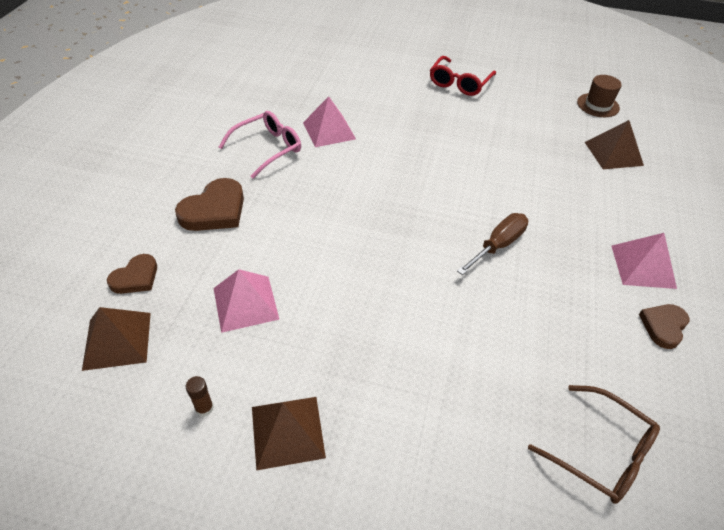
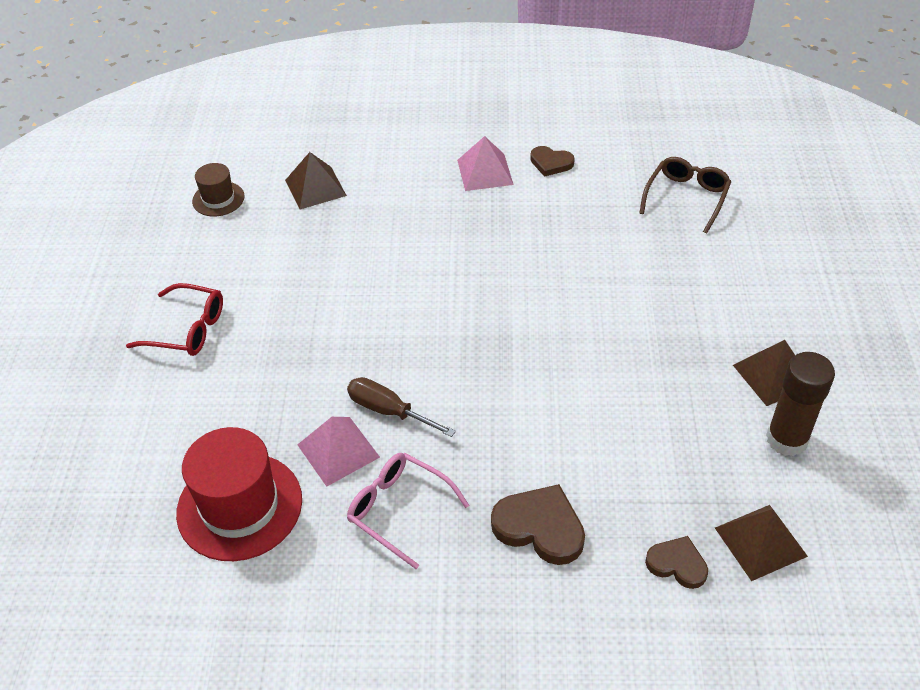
camera: 100 degrees left, 0 degrees up
brown glue stick [186,376,214,417] -> brown glue stick [766,352,835,456], size x2.45
pink pyramid [214,269,279,333] -> none
brown screwdriver [457,213,528,275] -> brown screwdriver moved to [347,377,456,437]
none -> red hat [176,427,302,561]

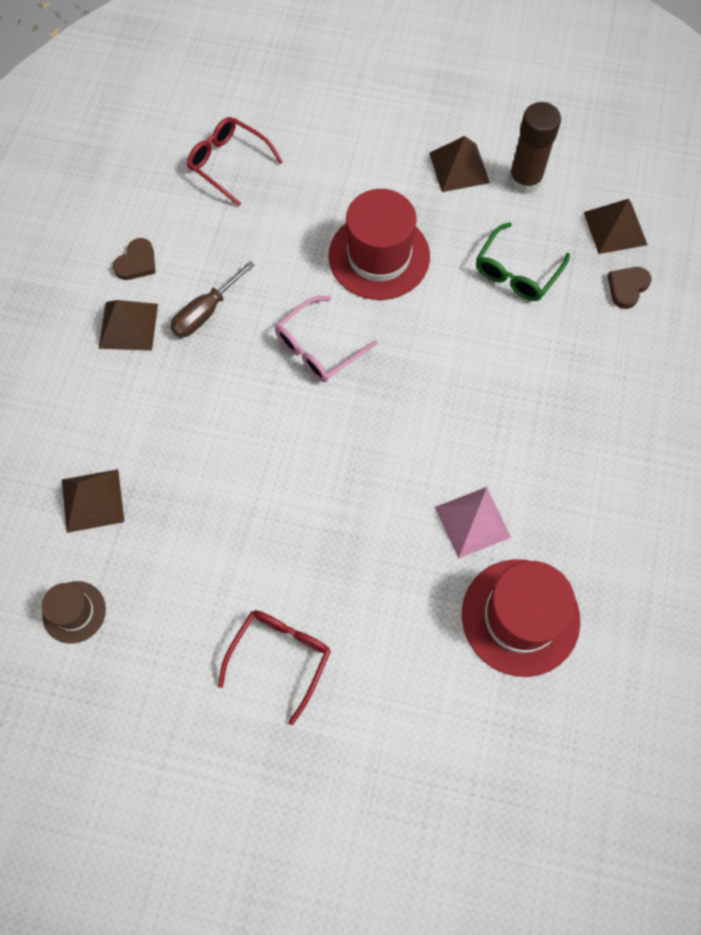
camera: 80 degrees left, 20 degrees up
brown screwdriver [347,377,456,437] -> brown screwdriver moved to [170,261,255,337]
pink glasses [347,453,470,569] -> pink glasses moved to [275,296,377,382]
pink pyramid [457,136,514,191] -> brown pyramid [99,300,158,351]
brown heart [491,484,585,565] -> none
brown glasses [639,157,731,233] -> red glasses [187,117,283,206]
none -> red hat [328,189,430,300]
none -> green glasses [476,222,570,301]

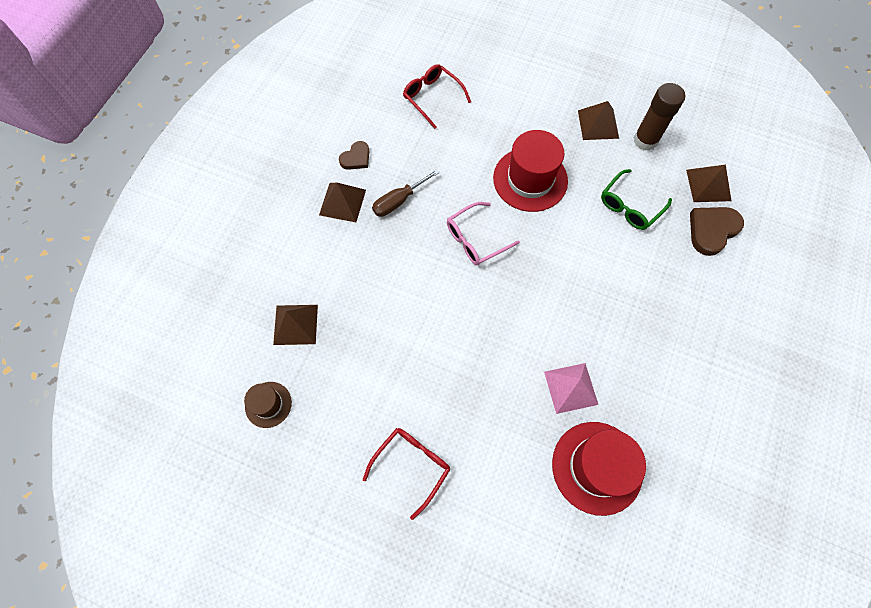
camera: 10 degrees right, 0 degrees up
brown heart [608,267,652,309] -> brown heart [690,207,744,256], size x1.60

